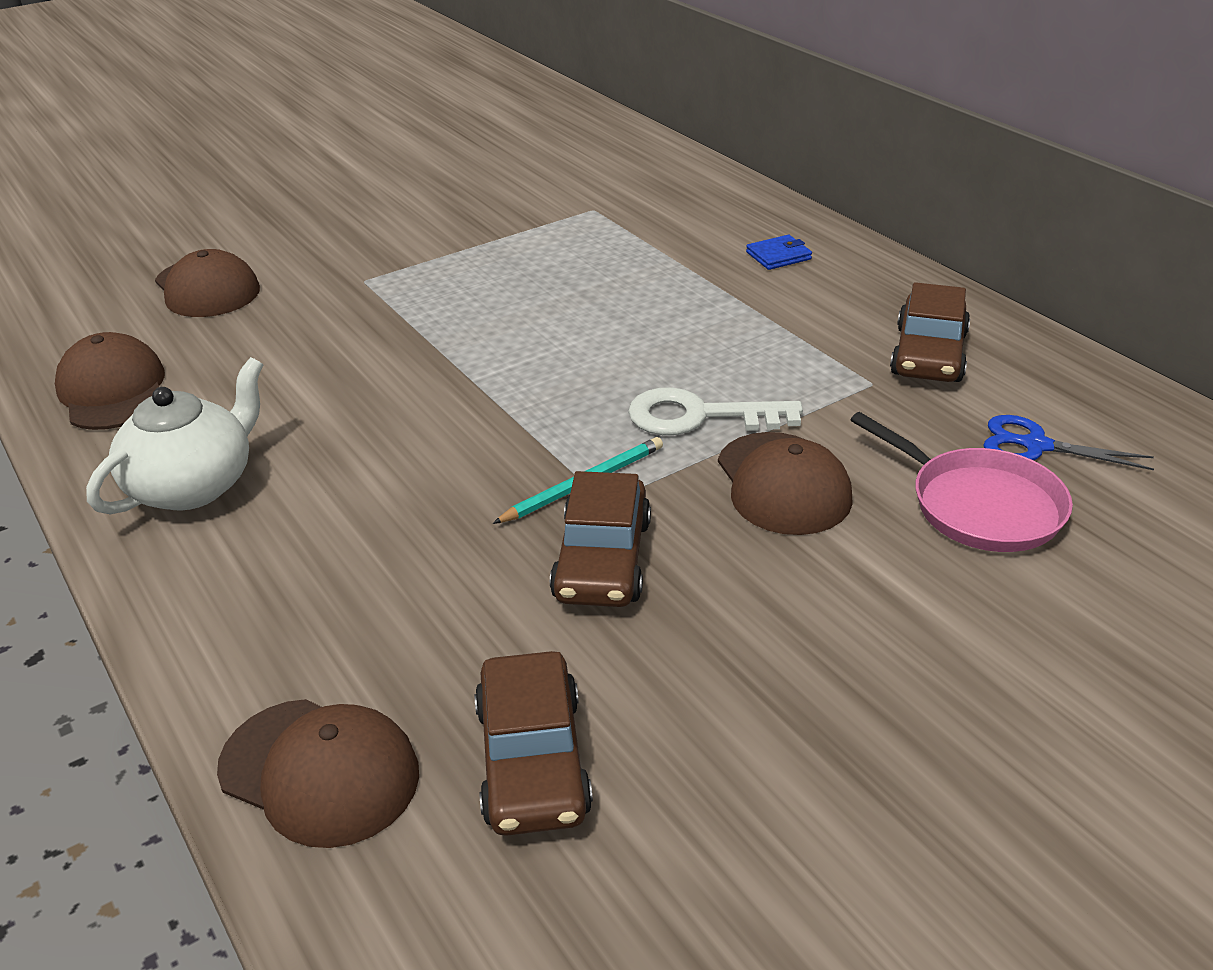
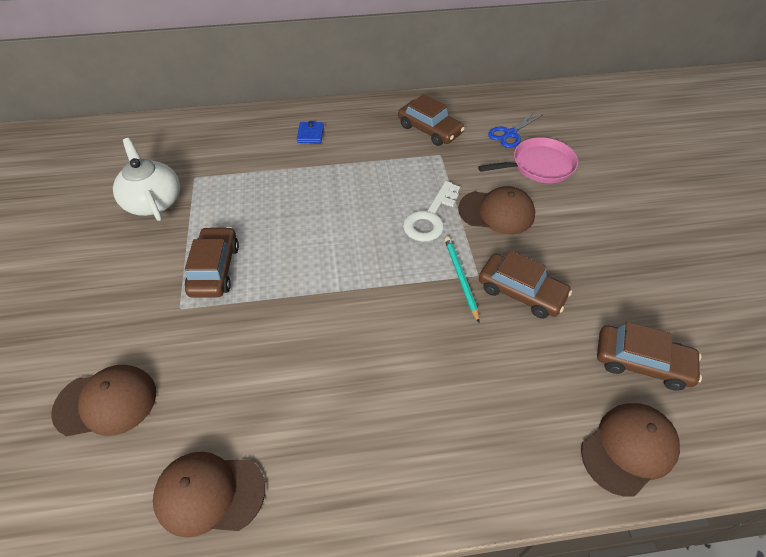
camera: 65 degrees left, 15 degrees up
white teapot [86,357,263,514] -> white teapot moved to [113,138,180,221]
none -> brown car [185,227,239,298]

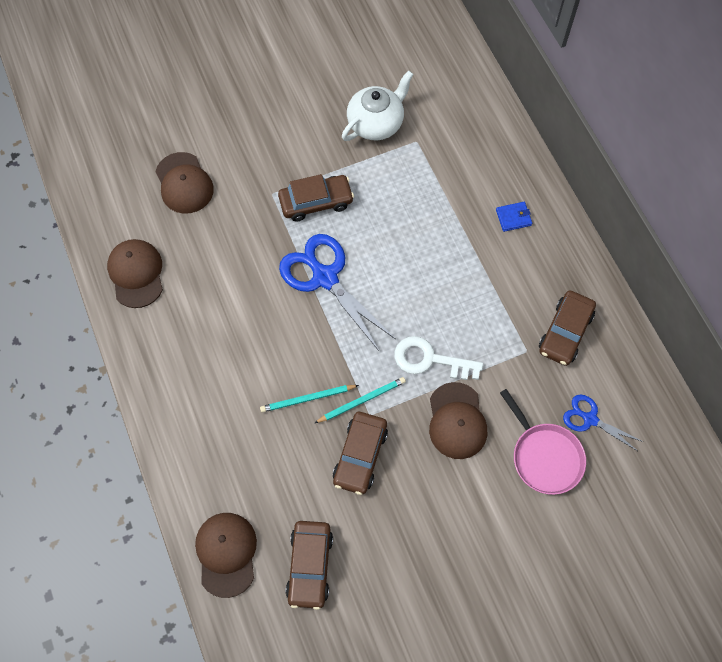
camera: 75 degrees right, 15 degrees up
brown cap [581,403,680,497] -> brown cap turned 135 degrees counterclockwise [195,513,257,598]
none -> turquoise pencil [260,385,359,412]
none -> blue scissors [279,234,395,351]

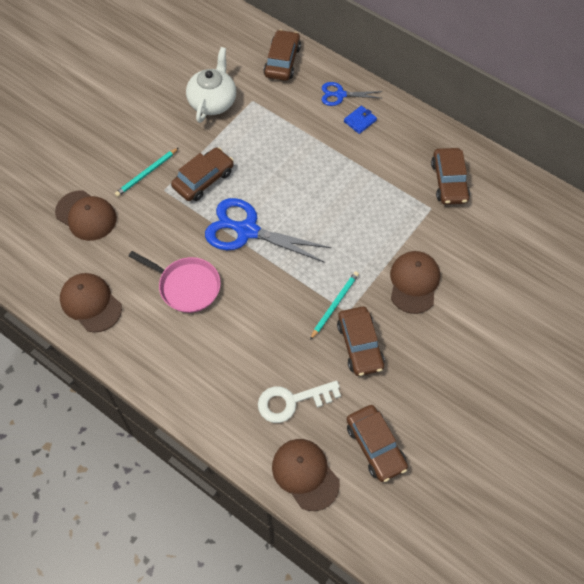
camera: 30 degrees left, 5 degrees down
turquoise pencil [260,385,359,412] -> turquoise pencil moved to [115,148,178,197]
white key [394,336,483,380] -> white key moved to [258,381,341,423]
brown cap [429,382,487,459] -> brown cap turned 135 degrees counterclockwise [390,251,440,314]
pink pan [500,389,586,495] -> pink pan moved to [129,251,221,313]
blue scissors [563,395,643,452] -> blue scissors moved to [322,82,382,106]
none -> brown car [263,30,301,81]

